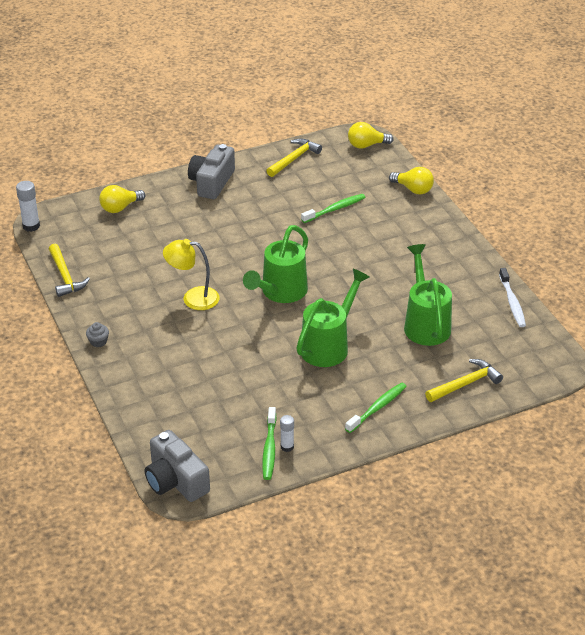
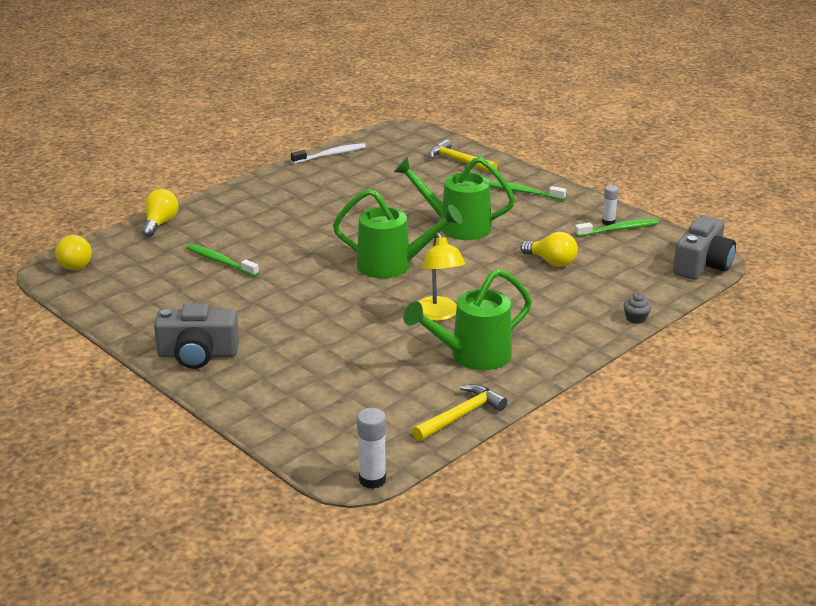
camera: 110 degrees left, 10 degrees down
grey cupcake [86,322,109,347] -> grey cupcake moved to [624,293,651,324]
yellow light bulb [99,185,145,213] -> yellow light bulb moved to [520,232,578,267]
yellow hammer [266,138,322,177] -> none
green watering can [404,244,452,346] -> green watering can moved to [403,269,532,370]

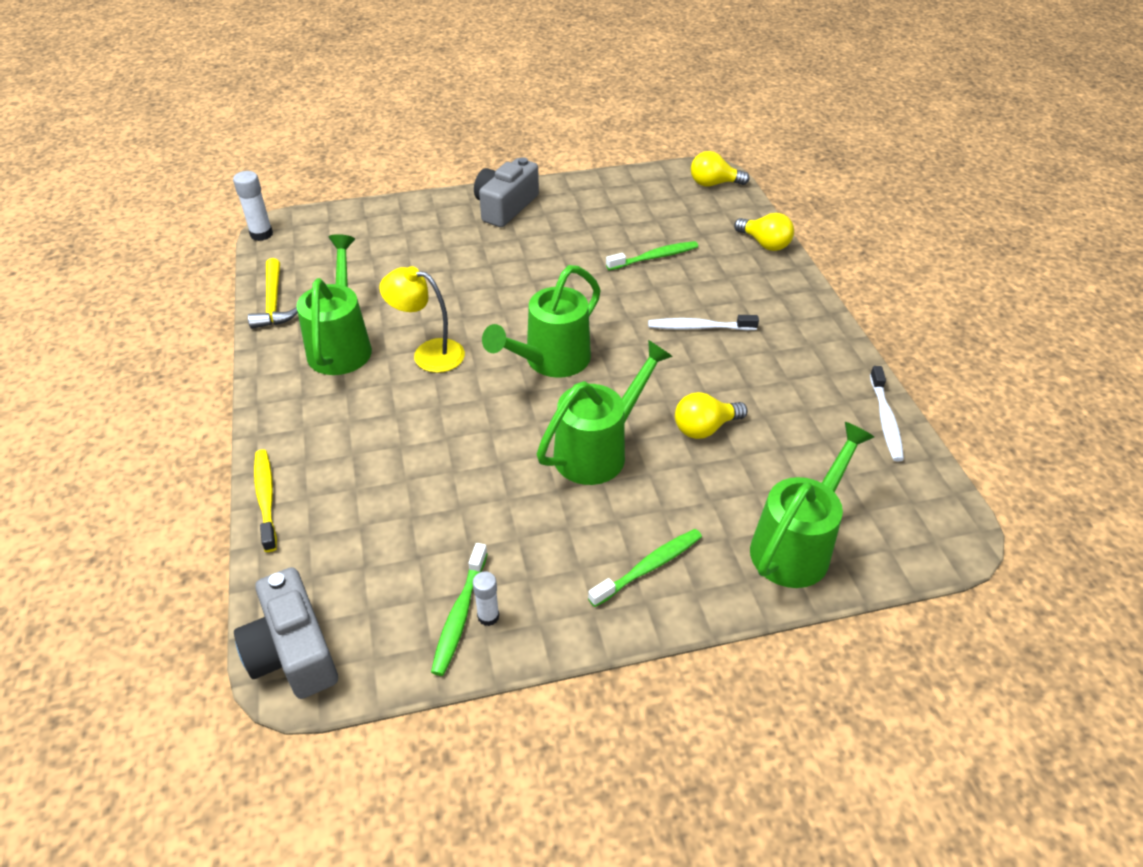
camera: 120 degrees right, 15 degrees up
yellow hammer [428,139,497,173] -> green watering can [750,422,874,588]
yellow light bulb [520,232,578,267] -> yellow light bulb moved to [675,392,747,439]
grey cupcake [624,293,651,324] -> yellow toothbrush [254,449,277,552]
none -> white toothbrush [648,315,759,331]

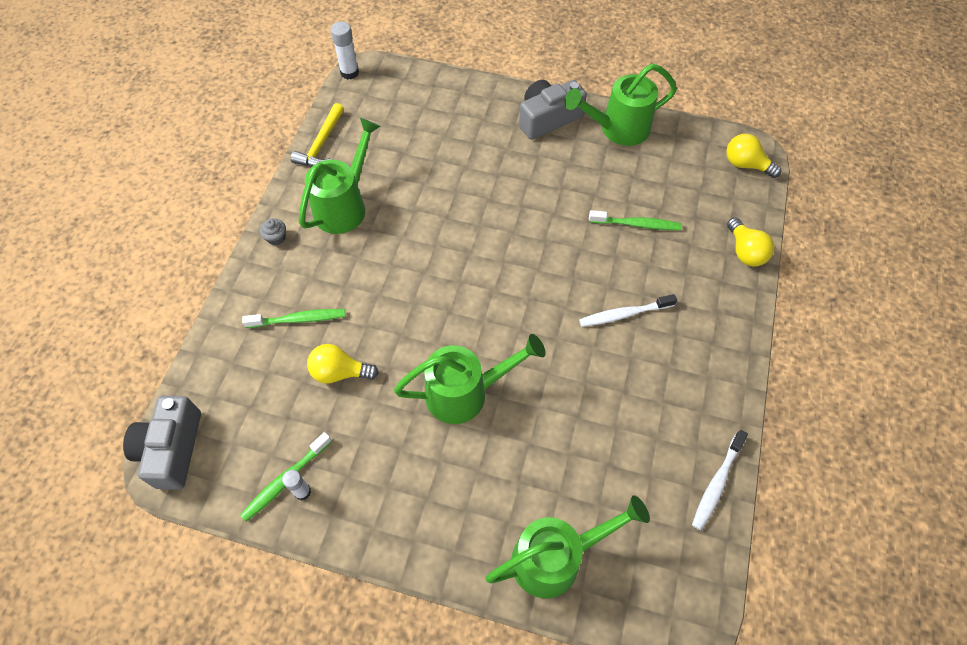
camera: 30 degrees right, 15 degrees up
yellow toothbrush [254,449,277,552] -> none
yellow lamp [379,266,465,373] -> none
green watering can [482,265,601,378] -> green watering can moved to [564,64,677,146]
green toothbrush [588,529,702,607] -> green toothbrush moved to [242,309,345,328]
white toothbrush [648,315,759,331] -> white toothbrush turned 45 degrees counterclockwise [579,294,677,327]
yellow light bulb [675,392,747,439] -> yellow light bulb moved to [307,344,379,384]
none -> grey cupcake [260,219,286,245]

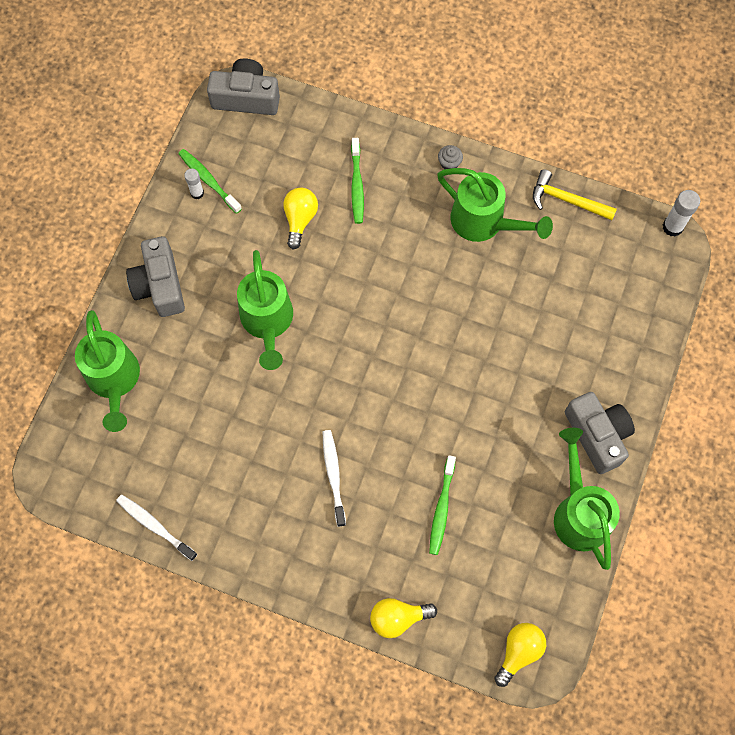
camera: 95 degrees right, 10 degrees up
none -> grey camera [126,236,185,317]

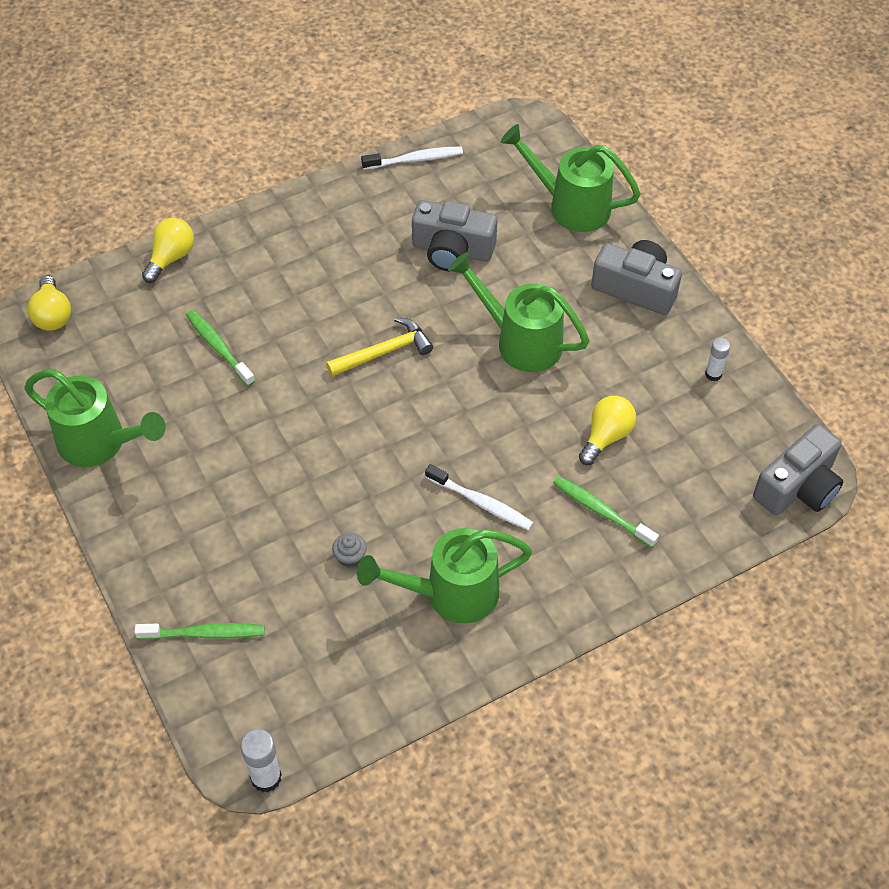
camera: 130 degrees right, 15 degrees down
green toothbrush [178,149,242,214] -> green toothbrush moved to [135,623,265,640]
yellow light bulb [283,187,318,250] -> yellow light bulb turned 105 degrees counterclockwise [579,396,636,465]
white toothbrush [323,430,346,527] -> white toothbrush moved to [425,464,534,530]
grey cupcake [438,145,463,169] -> grey cupcake moved to [332,533,367,567]
yellow hammer [533,169,617,220] -> yellow hammer moved to [326,317,433,377]
grey camera [565,392,635,474] -> grey camera moved to [412,200,497,271]

